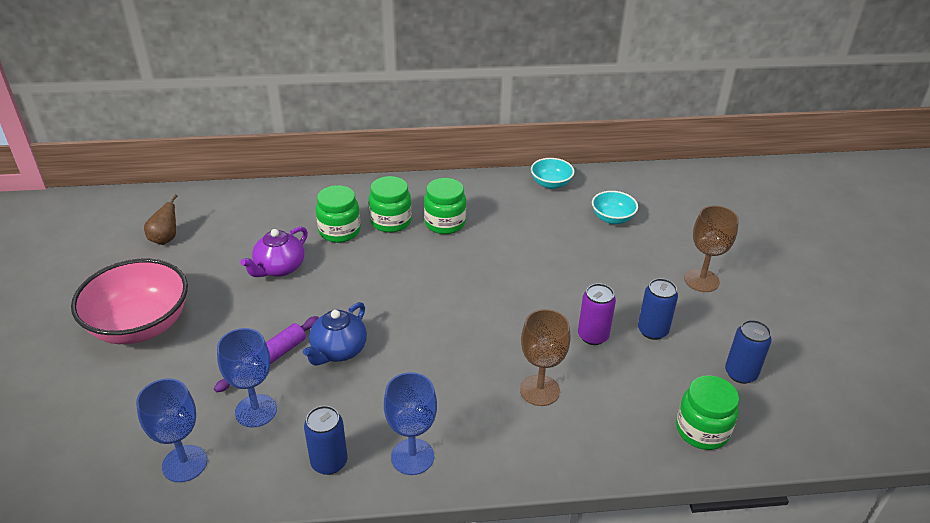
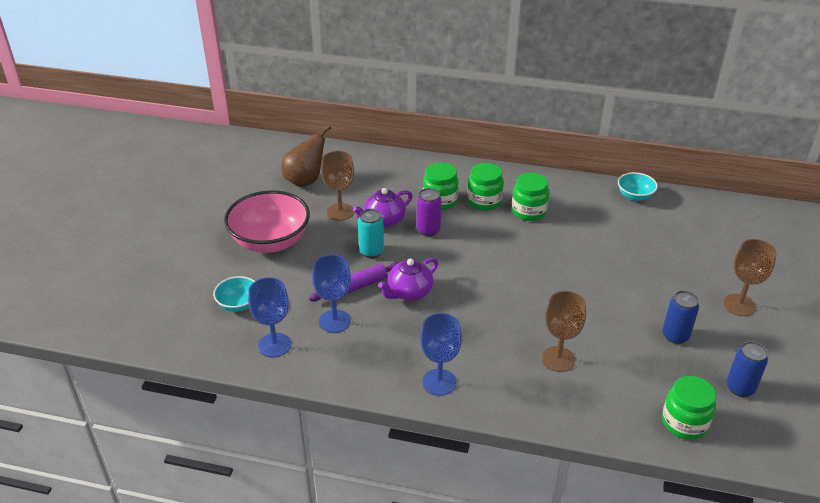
camera: 20 degrees right, 0 degrees up
brown pear [144,194,178,245] -> brown pear [281,125,331,187], size x1.63
blue teapot [303,302,367,366] -> purple teapot [378,258,438,300]
blue can [304,406,347,475] -> none
purple can [578,283,616,345] -> purple can moved to [417,188,441,236]
turquoise bowl [592,191,638,224] -> turquoise bowl moved to [213,276,255,312]
none -> brown goblet [321,151,354,221]
none -> turquoise can [358,209,384,258]

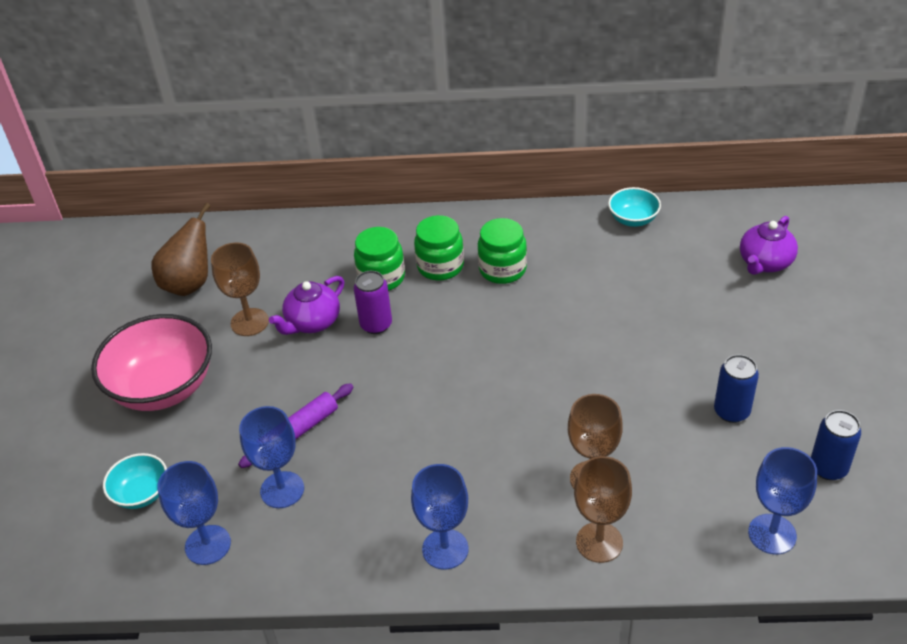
camera: 10 degrees left, 5 degrees up
turquoise can [358,209,384,258] -> none
purple teapot [378,258,438,300] -> purple teapot moved to [740,216,798,275]
green jar [662,376,716,440] -> blue goblet [748,447,817,555]
brown goblet [724,239,776,316] -> brown goblet moved to [574,456,632,563]

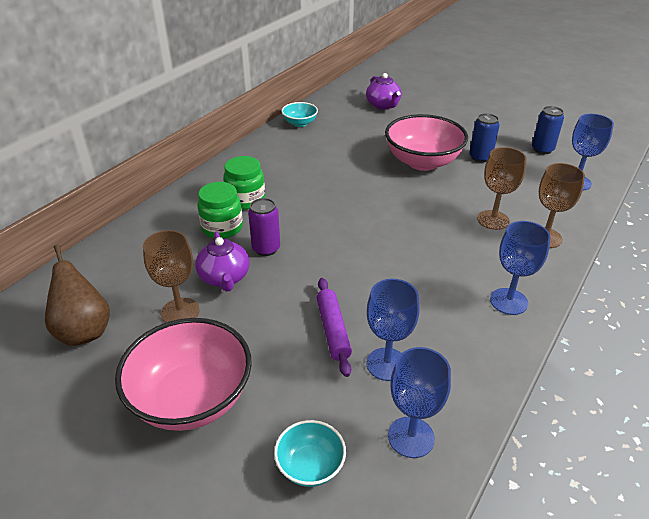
camera: 60 degrees left, 5 degrees down
green jar [478,218,527,284] -> none
none -> pink bowl [385,114,468,171]

